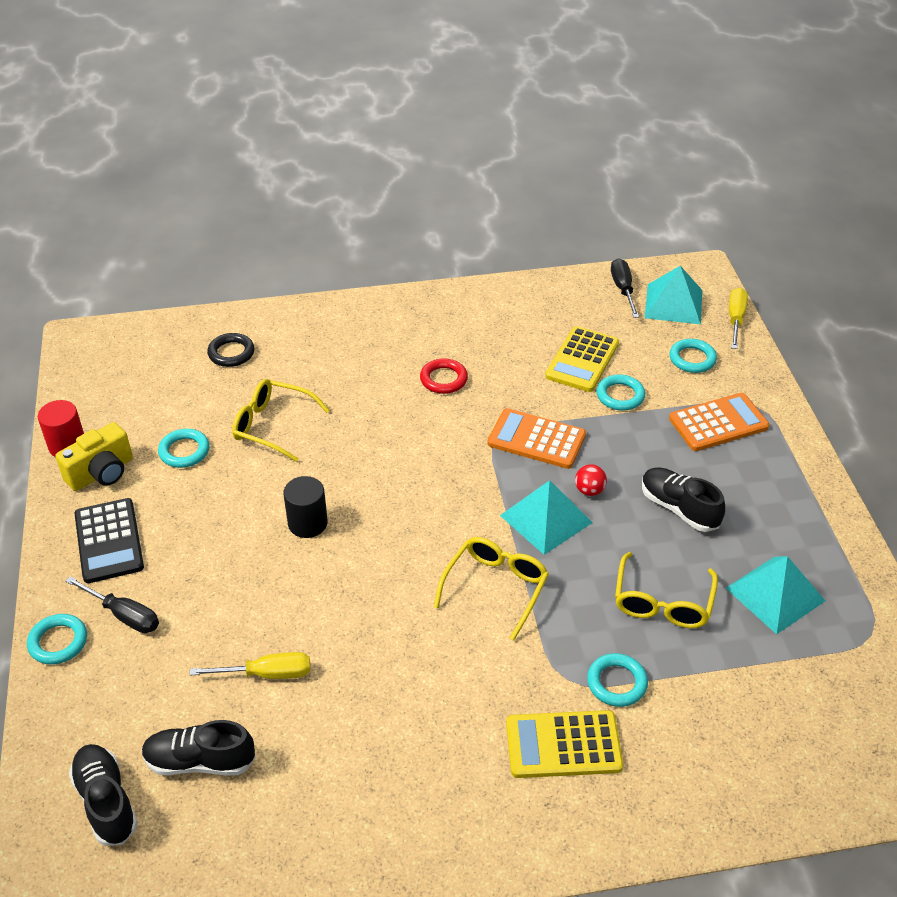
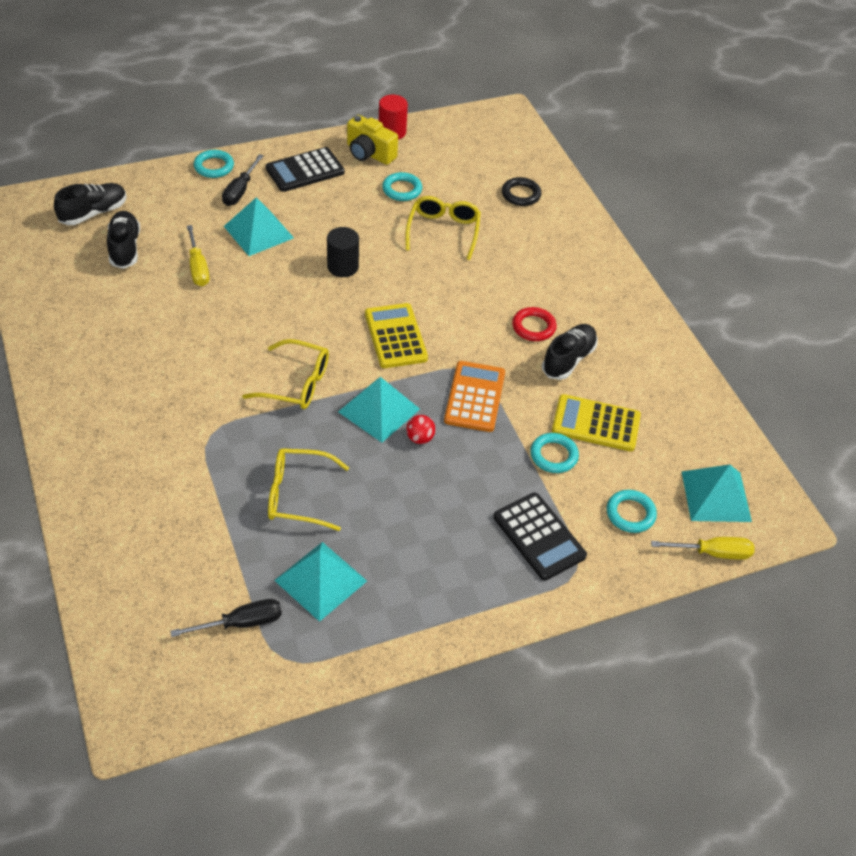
camera: 75 degrees right, 5 degrees up
yellow calculator [506,710,623,778] -> yellow calculator moved to [365,303,428,368]
turquoise ring [587,653,648,707] -> none
black screwdriver [611,259,639,318] -> black screwdriver moved to [170,599,282,637]
black shoe [642,467,725,532] -> black shoe moved to [542,324,598,380]
orange calculator [669,393,769,451] -> black calculator [493,492,587,581]
none -> turquoise pyramid [224,197,294,256]

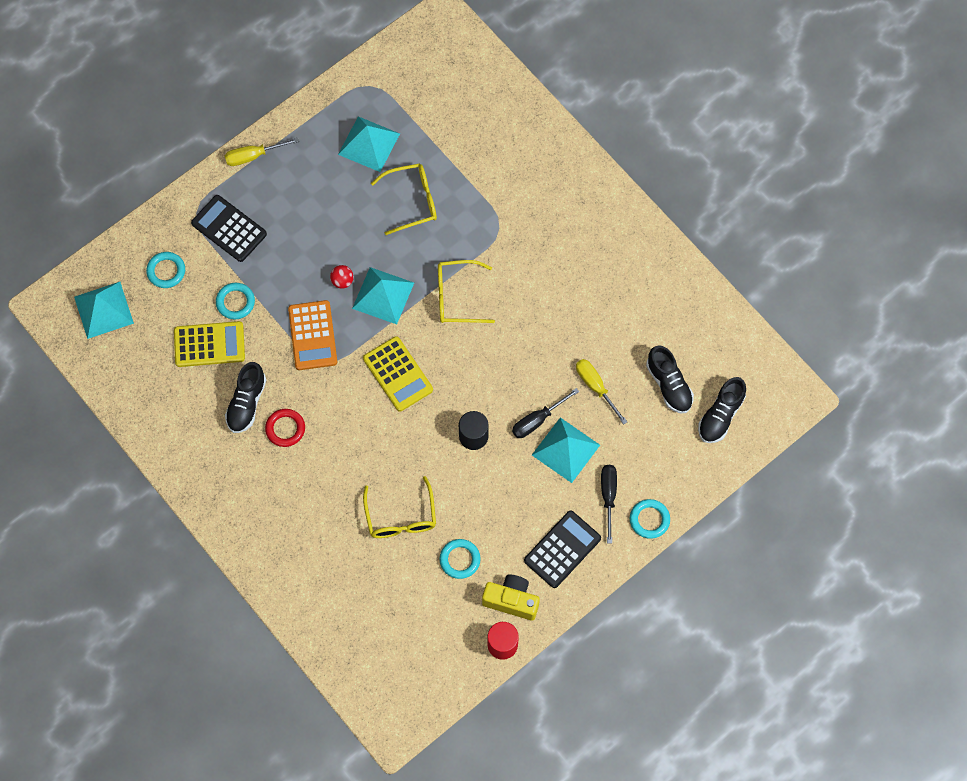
camera: 165 degrees right, 20 degrees up
black screwdriver [170,599,282,637] -> black screwdriver moved to [512,388,579,438]
black ring [502,177,541,206] -> none
yellow screwdriver [651,537,754,560] -> yellow screwdriver moved to [225,138,299,166]

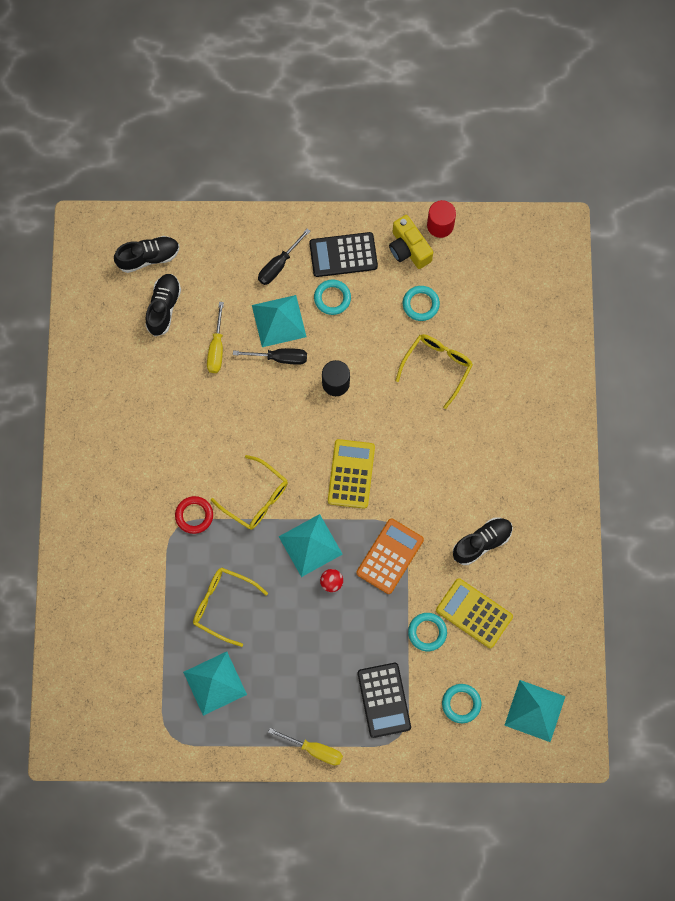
camera: 140 degrees left, 5 degrees up
red ring [265,409,305,447] -> red ring moved to [175,496,213,534]
turquoise ring [630,499,670,539] -> turquoise ring moved to [314,280,351,315]

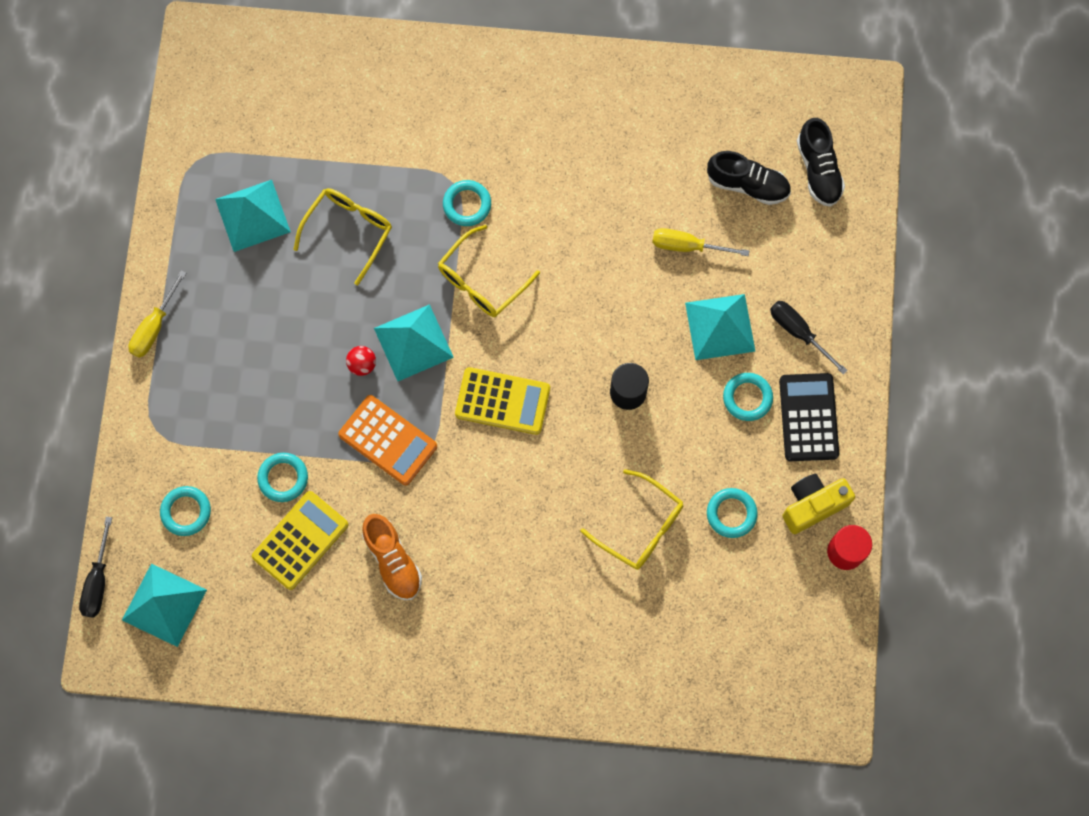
camera: 95 degrees right, 0 degrees up
red ring [175,496,213,534] -> turquoise ring [443,180,491,226]
black screwdriver [233,348,307,365] -> black screwdriver moved to [79,517,112,618]
black calculator [358,663,411,738] -> none
black shoe [453,518,513,565] -> orange shoe [362,514,422,600]

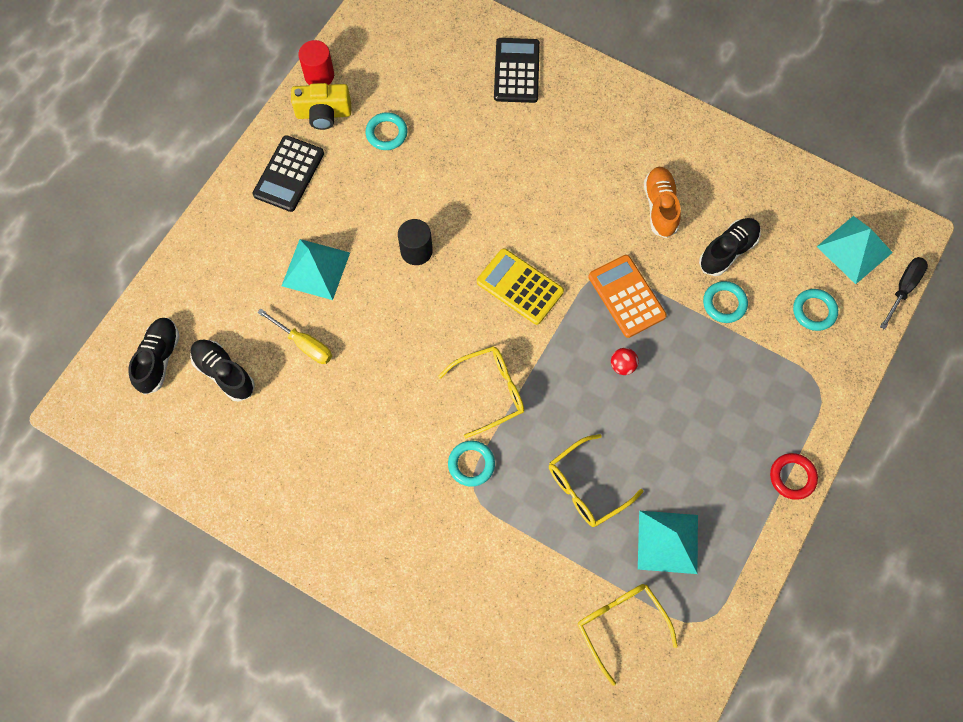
camera: 155 degrees left, 5 degrees down
yellow screwdriver [128,270,186,358] -> red ring [770,453,818,500]
yellow calculator [252,491,349,590] -> black shoe [699,218,761,276]
turquoise pyramid [374,304,454,381] -> none
yellow glasses [580,469,683,570] -> yellow glasses moved to [578,584,678,686]
turquoise ring [723,373,773,421] -> none
black screwdriver [770,301,848,375] -> none
none -> black calculator [494,38,540,103]

